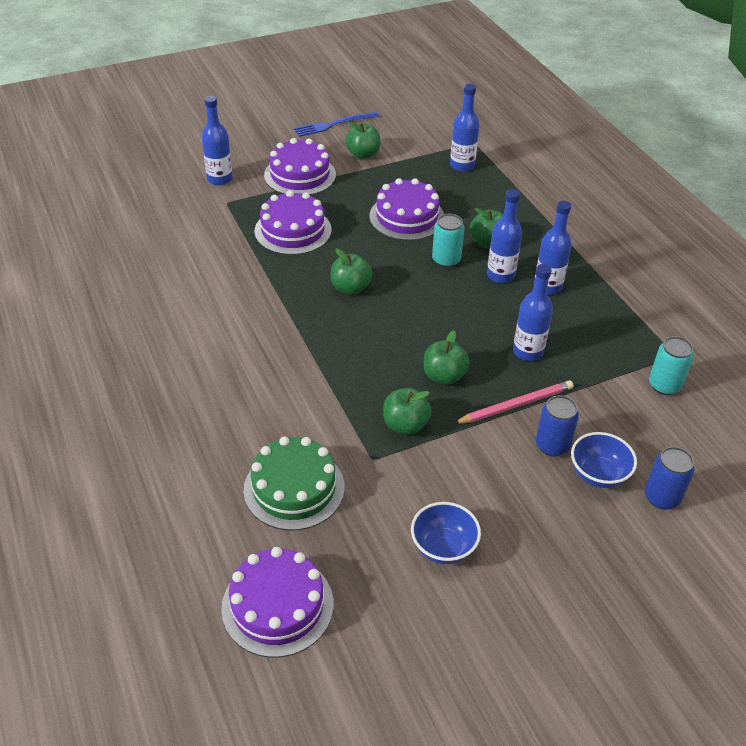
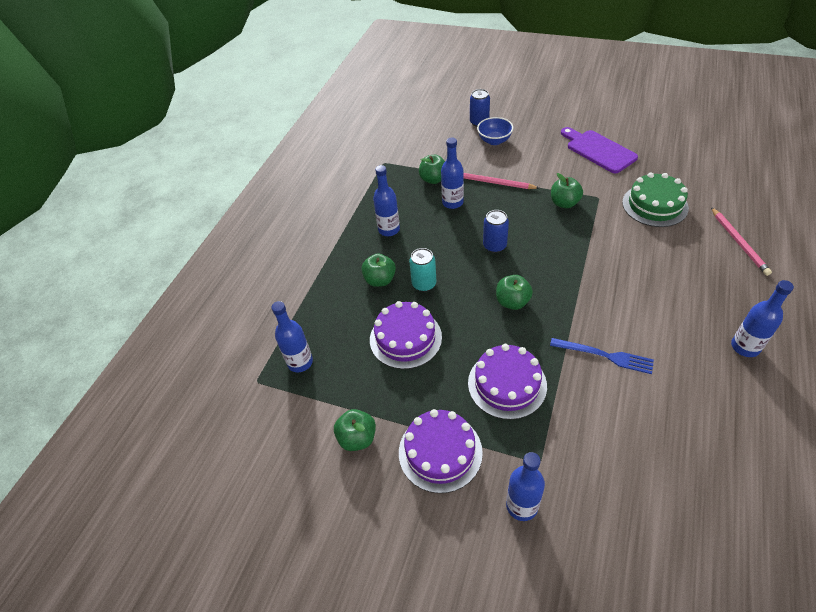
camera: 130 degrees left, 5 degrees up
purple cake [221,547,333,658] -> none
blue fork [294,112,379,137] -> blue fork moved to [550,338,654,374]
blue bowl [411,502,481,564] -> purple cutting board [561,127,638,174]
green apple [424,330,469,385] -> green apple moved to [419,155,445,184]
blue bottle [487,189,522,283] -> blue bottle moved to [731,280,794,357]
blue can [536,395,579,457] -> blue can moved to [483,210,509,253]
turquoise can [649,336,694,395] -> none
none -> pink pencil [711,207,772,276]

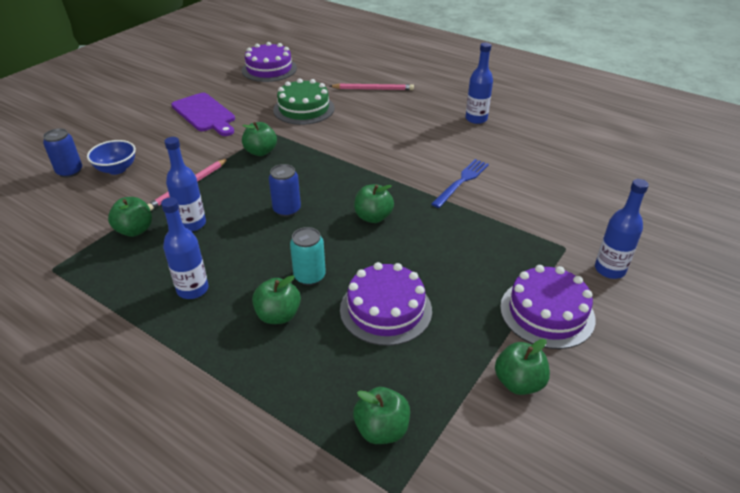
camera: 80 degrees left, 10 degrees down
blue bottle [271,301,313,373] -> green apple [353,387,410,444]
purple cake [468,344,547,420] -> purple cake moved to [242,42,297,82]
purple cutting board [561,127,638,174] -> purple cutting board turned 105 degrees counterclockwise [171,93,235,136]

